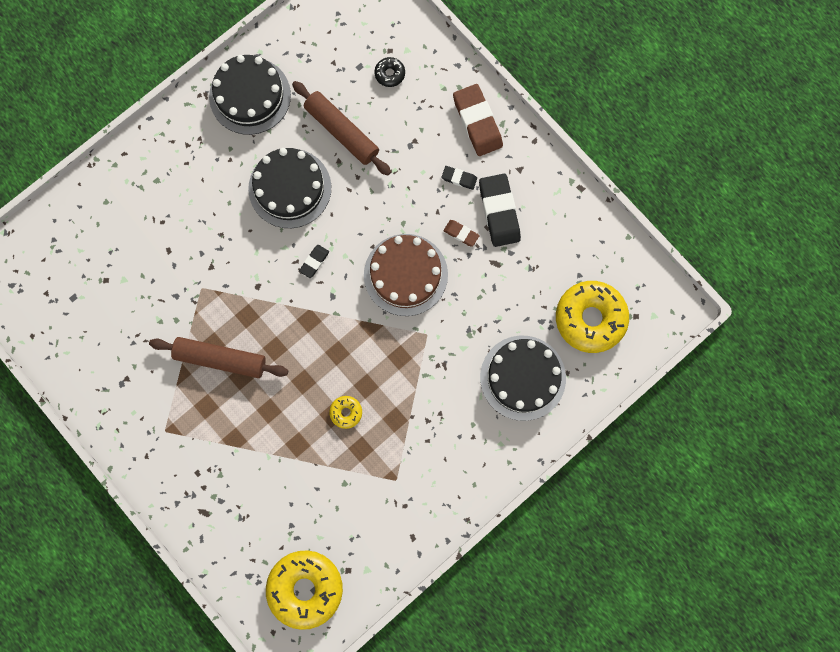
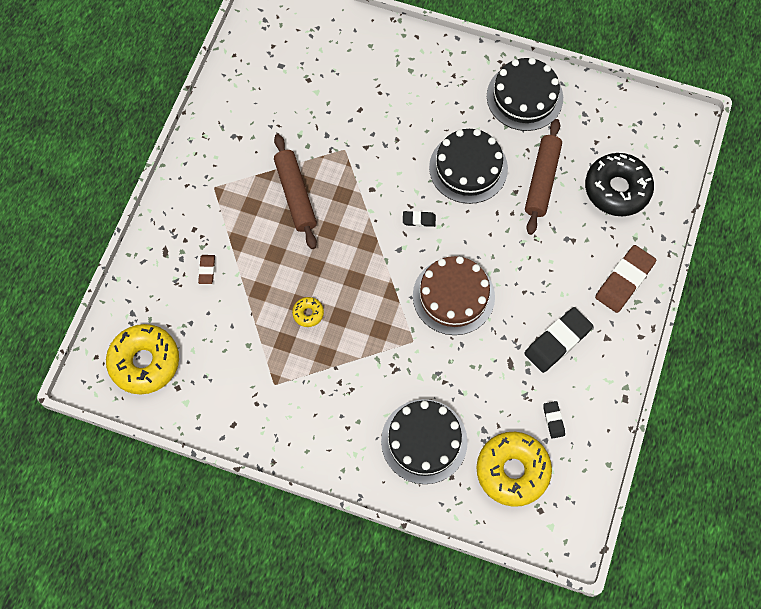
camera: 60 degrees right, 10 degrees down
black donut [374,57,405,87] -> black donut [585,153,654,216], size x2.25
black eraser [441,166,477,190] -> black eraser moved to [543,401,565,439]
brown eraser [443,220,480,247] -> brown eraser moved to [198,255,215,284]

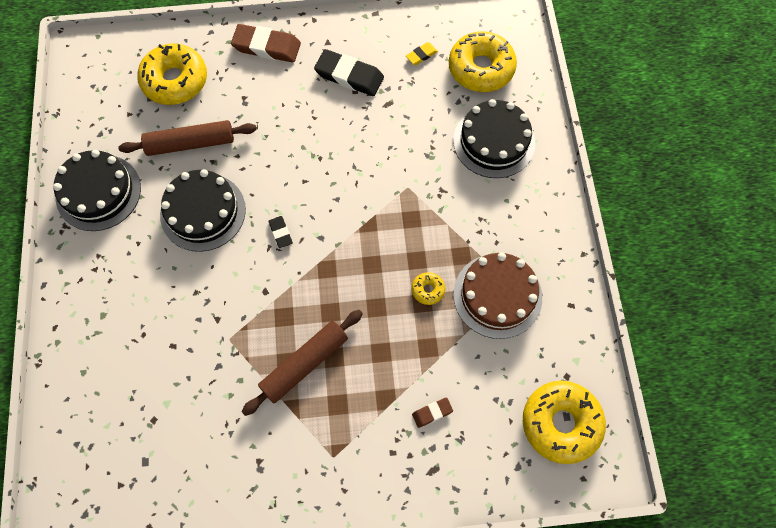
camera: 115 degrees left, 0 degrees up
brown cake [413,256,495,335] -> brown cake moved to [453,252,542,339]
black eraser [543,401,565,439] -> yellow eraser [406,42,438,65]
black donut [585,153,654,216] -> yellow donut [137,43,207,105]

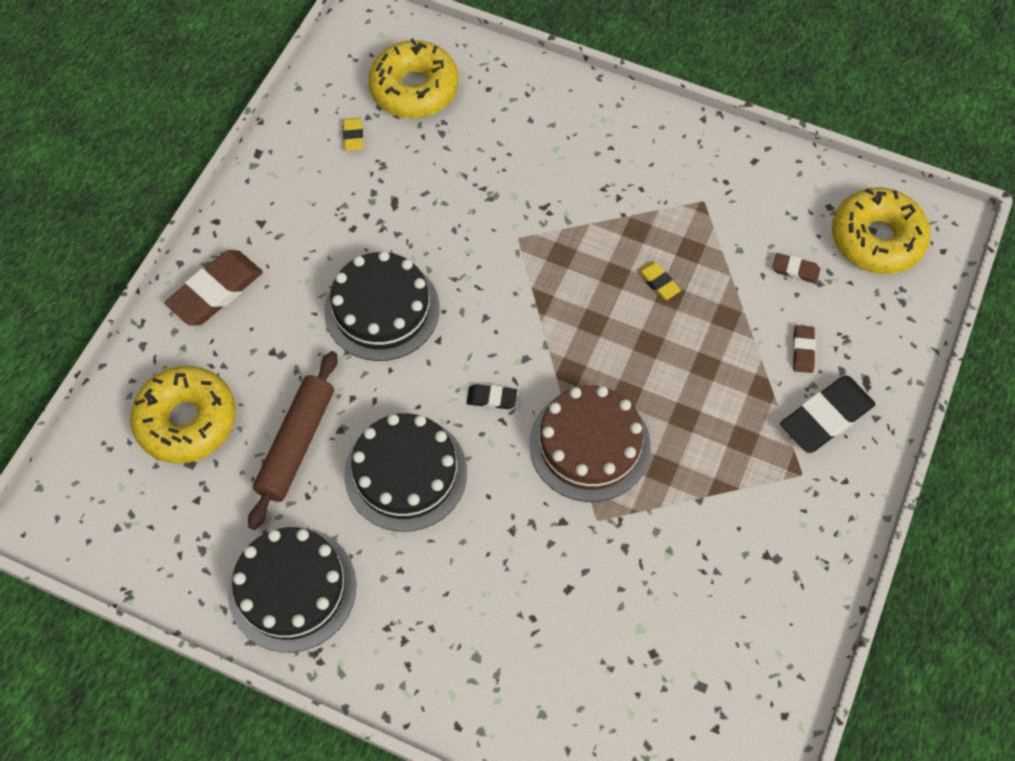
camera: 60 degrees left, 5 degrees down
brown rolling pin [242,310,363,416] -> none
black eraser [314,49,384,96] -> black eraser moved to [780,376,875,453]
yellow donut [412,272,445,305] -> yellow eraser [637,262,681,300]
black cake [453,99,535,178] -> black cake moved to [324,251,439,361]
brown cake [453,252,542,339] -> brown cake moved to [529,385,651,502]
none -> brown eraser [773,253,820,284]

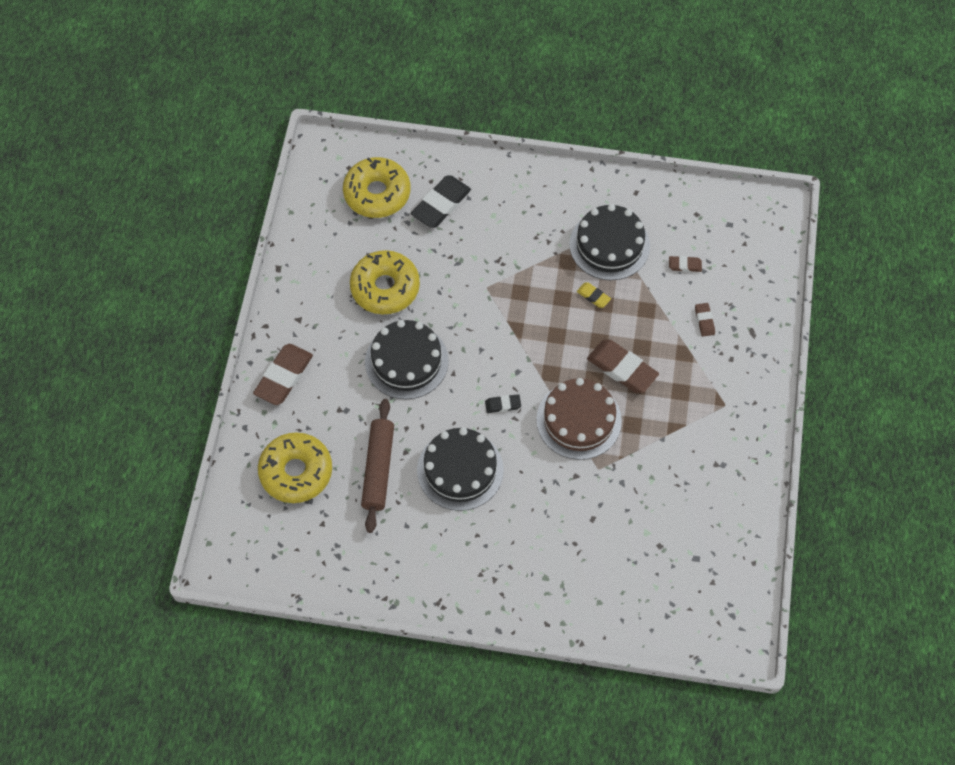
camera: 15 degrees left, 0 degrees up
black cake [228,527,356,652] -> black cake moved to [569,204,650,280]
yellow eraser [343,118,363,151] -> none
black eraser [780,376,875,453] -> black eraser moved to [411,175,471,228]
yellow donut [832,187,931,274] -> yellow donut moved to [350,250,420,314]
none -> brown eraser [587,340,659,393]

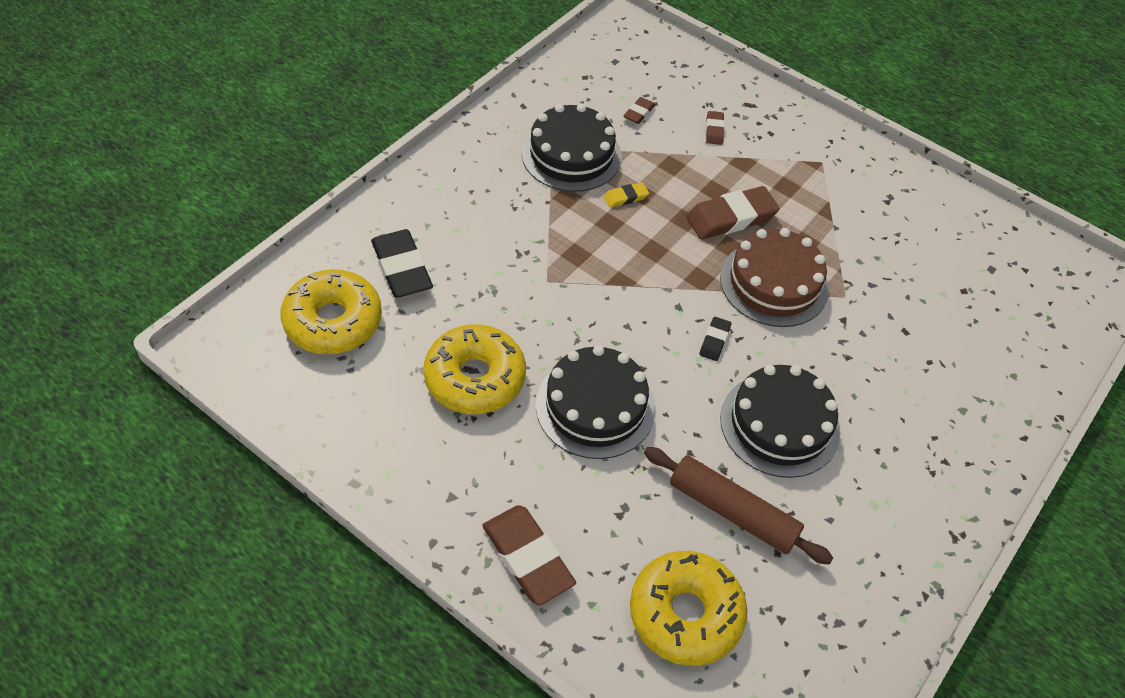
camera: 65 degrees left, 10 degrees down
brown eraser [695,303,715,337] -> brown eraser turned 75 degrees clockwise [706,111,725,145]

